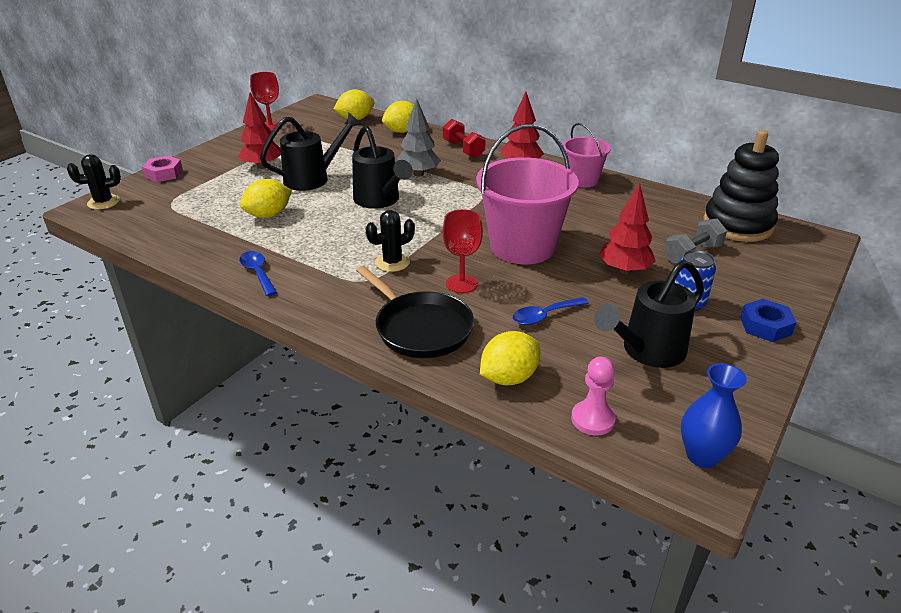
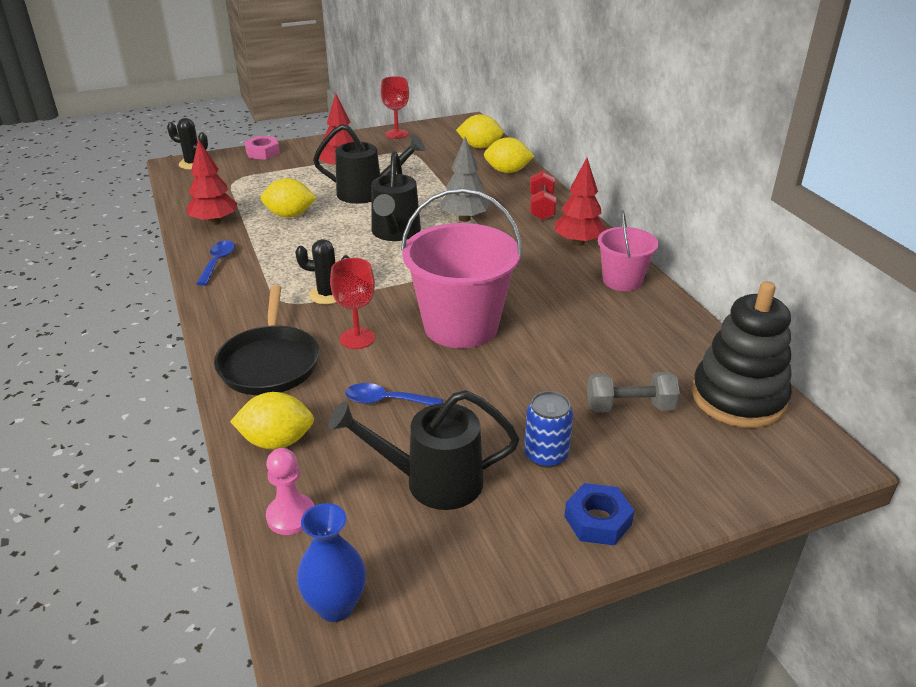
camera: 35 degrees right, 0 degrees up
red tree [599,183,656,274] -> red tree moved to [186,139,238,225]

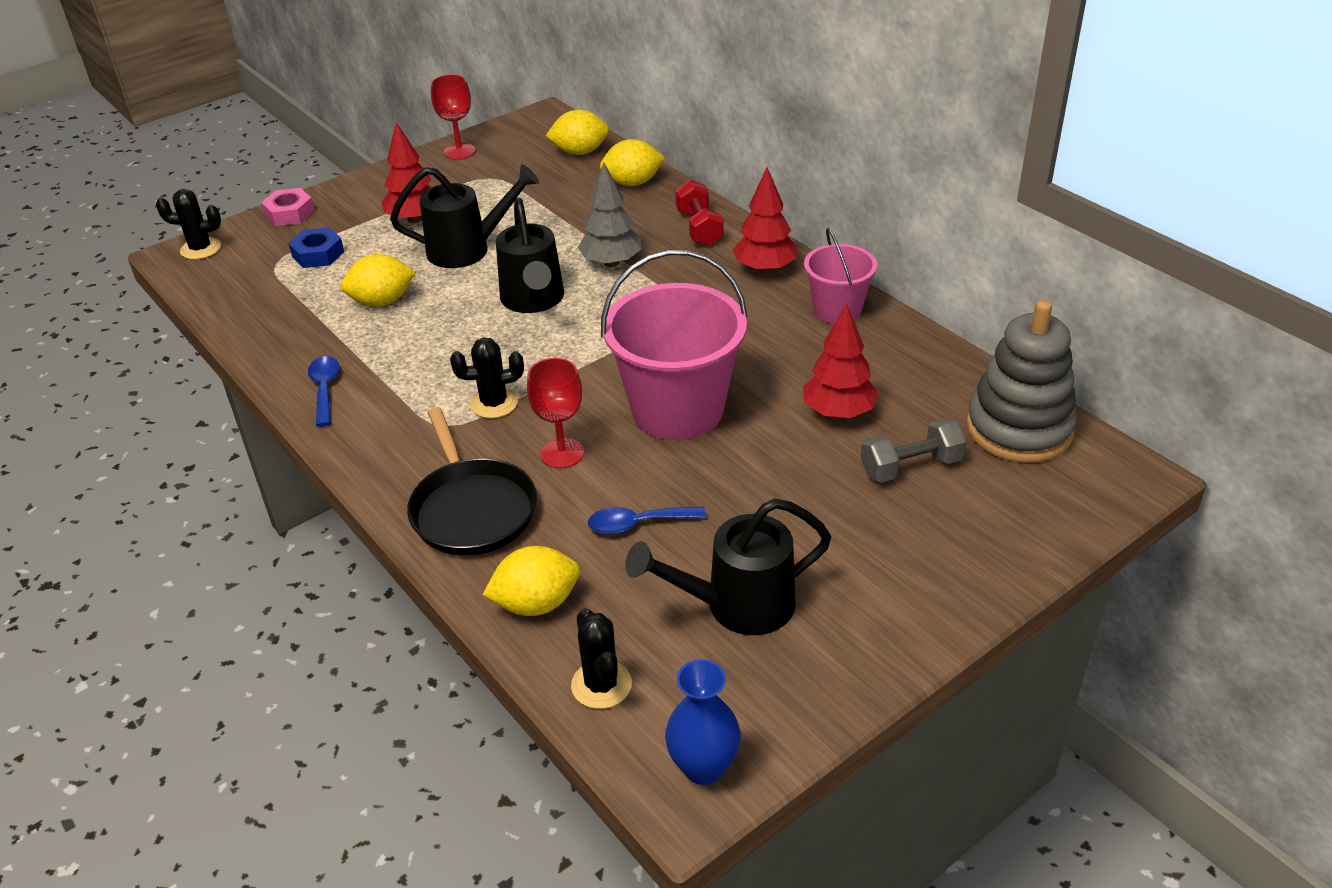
camera: 15 degrees left, 5 degrees up
red tree [186,139,238,225] -> red tree moved to [803,303,879,418]
pink pawn [266,448,314,535] -> black cactus [571,608,632,709]
blue can [524,391,573,468] -> none
blue nut [564,483,635,546] -> blue nut moved to [288,227,344,268]
black stacking toy [692,281,792,428] -> grey stacking toy [966,300,1078,463]

